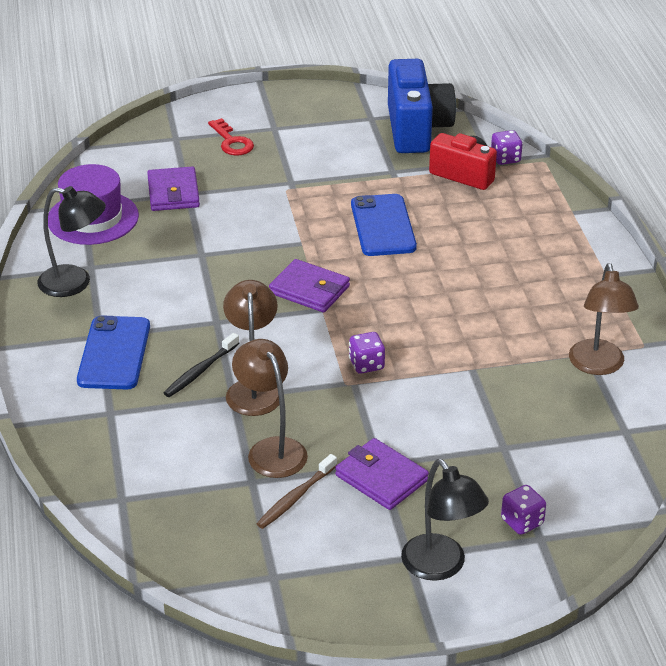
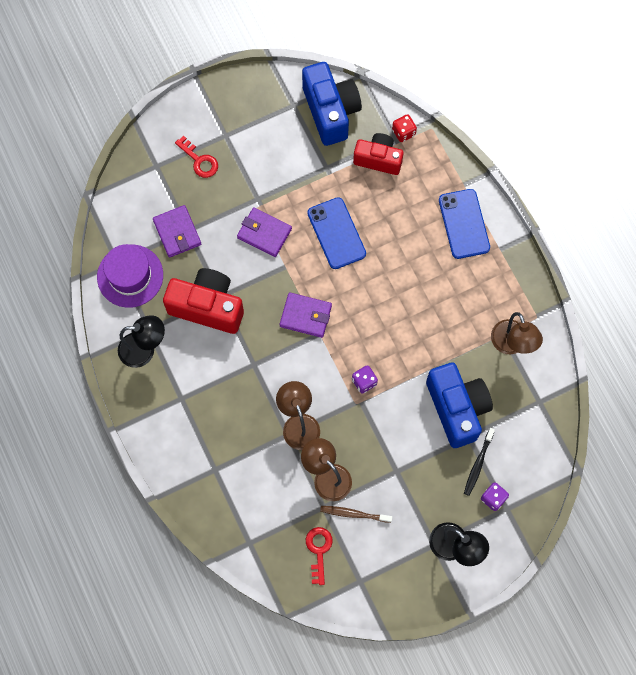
camera: 15 degrees left, 35 degrees up
blue phone [77,315,150,390] -> blue phone moved to [439,189,490,259]
black toothbrush [164,333,239,397] -> black toothbrush moved to [464,428,495,496]
brown toothbrush [256,454,337,529] -> brown toothbrush turned 75 degrees clockwise [320,506,392,523]
purple wallet [335,438,429,510] -> purple wallet moved to [237,207,292,257]
purple dice [491,130,523,165] -> red dice [392,114,417,142]
none -> red camera [163,268,244,334]
none -> red key [306,527,333,585]
none -> blue camera [426,363,493,448]

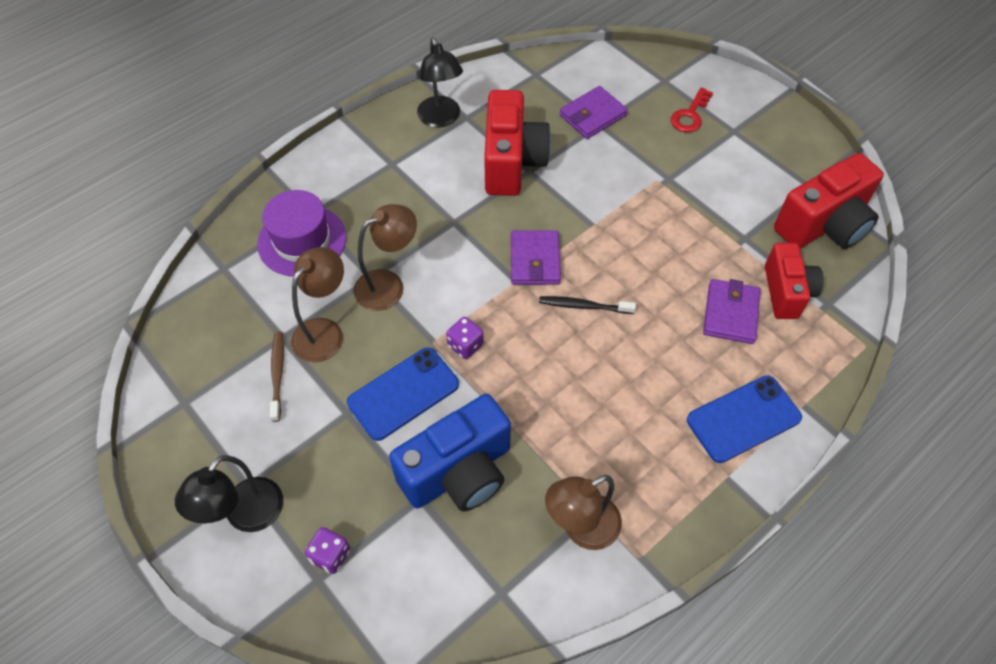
camera: 75 degrees right, 15 degrees down
purple hat [97,244,163,308] -> purple hat moved to [257,190,346,277]
purple wallet [237,207,292,257] -> purple wallet moved to [703,279,761,344]
blue camera [302,62,362,146] -> red camera [774,153,884,249]
red key [306,527,333,585] -> none
blue phone [307,197,366,269] -> blue phone moved to [347,347,459,441]
red dice [392,114,417,142] -> none
black toothbrush [464,428,495,496] -> black toothbrush moved to [539,296,636,314]

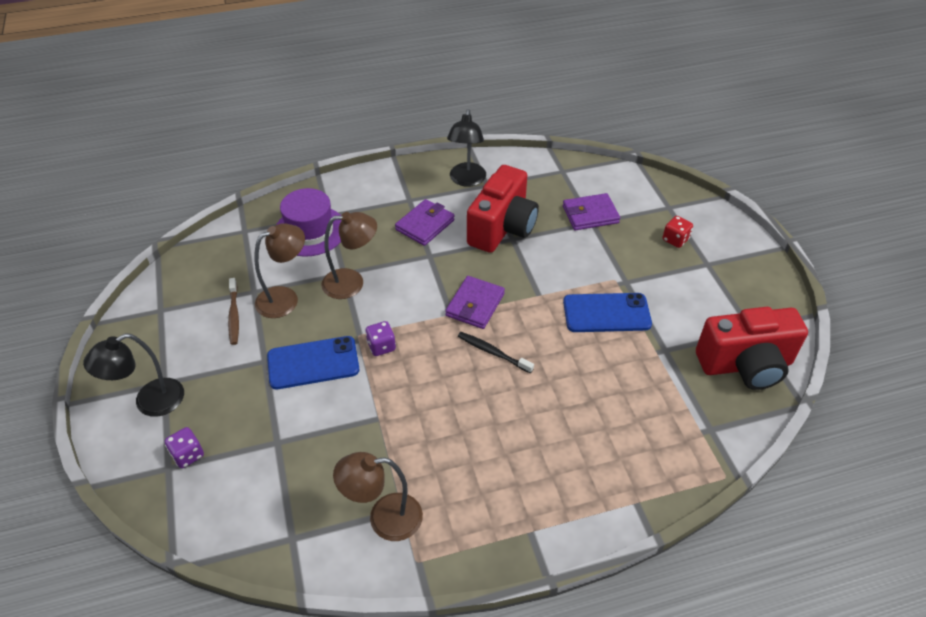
camera: 25 degrees right, 10 degrees down
brown toothbrush [270,331,284,422] -> brown toothbrush turned 150 degrees clockwise [228,278,239,345]
blue camera [389,394,511,512] -> none
red key [671,87,713,133] -> red dice [663,216,693,248]
blue phone [687,375,802,463] -> blue phone moved to [563,293,652,332]
purple wallet [703,279,761,344] -> purple wallet moved to [395,199,455,246]
red camera [765,243,824,319] -> none

